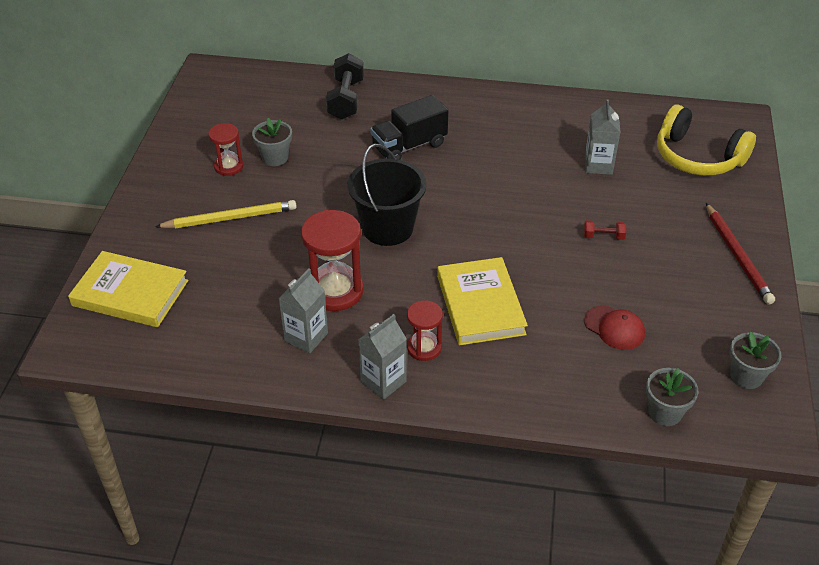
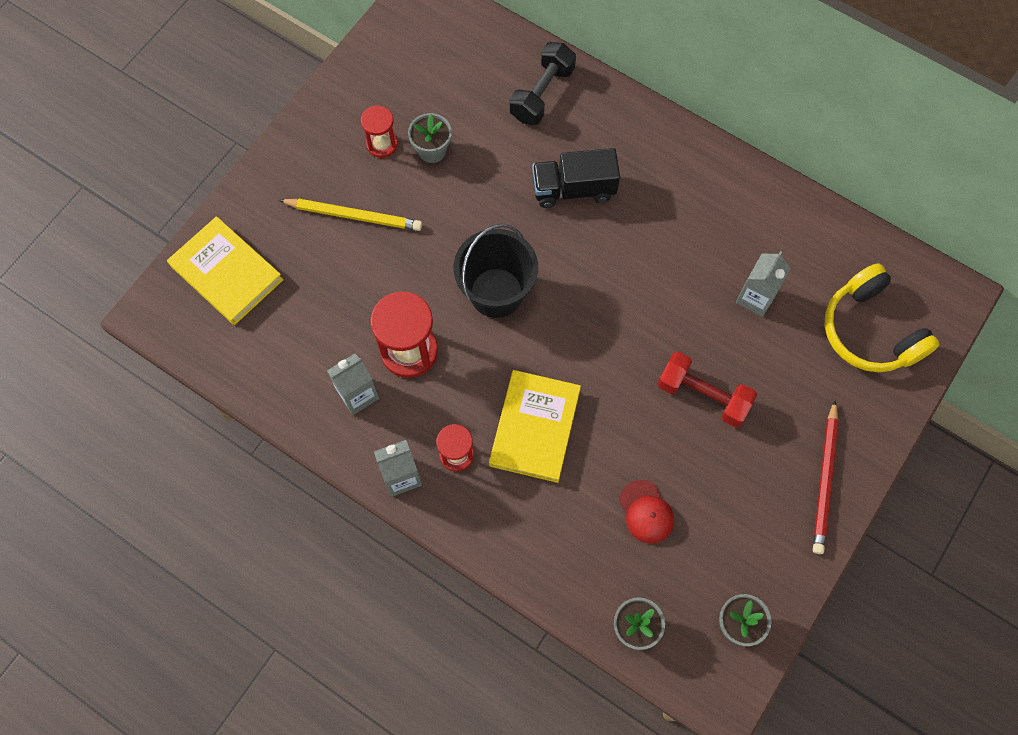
camera: 25 degrees right, 25 degrees up
red dumbbell [584,220,626,240] -> red dumbbell [658,351,757,427], size x2.07

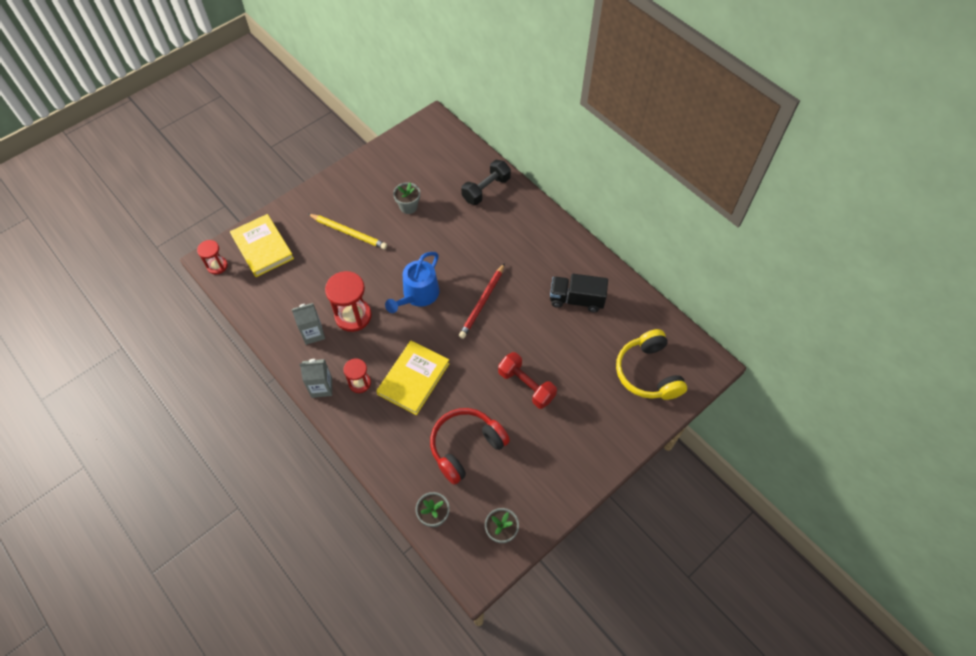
camera: 15 degrees right, 10 degrees down
red hourglass [361,106,398,158] -> red hourglass moved to [197,240,228,274]
black bucket [454,224,538,318] -> blue watering can [385,252,439,313]
black truck [532,148,620,208] -> black truck moved to [550,274,608,312]
red cap [619,480,674,544] -> red headphones [430,408,510,485]
grey carton [736,251,791,317] -> none
red pencil [813,400,839,554] -> red pencil moved to [459,263,505,339]

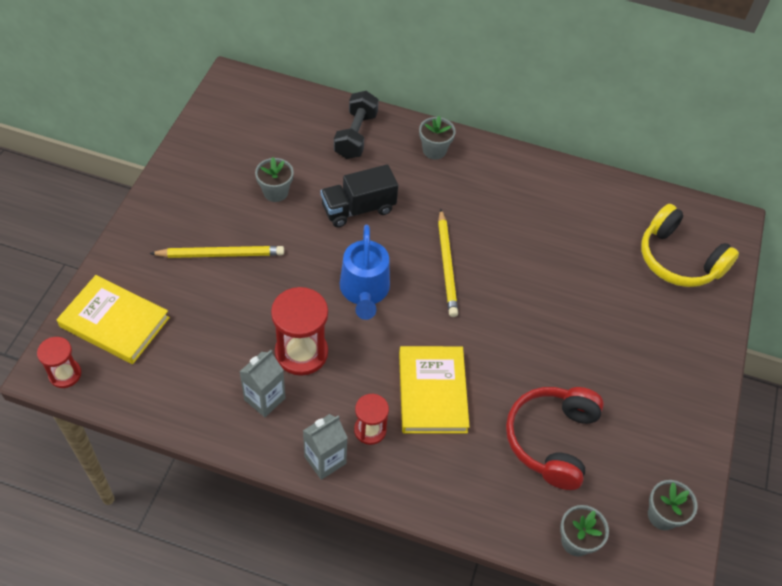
camera: 35 degrees left, 5 degrees down
red pencil [459,263,505,339] -> yellow pencil [438,209,458,317]
red dumbbell [498,352,557,409] -> none
black truck [550,274,608,312] -> black truck moved to [321,165,398,227]
none -> grey flower pot [419,116,456,159]

